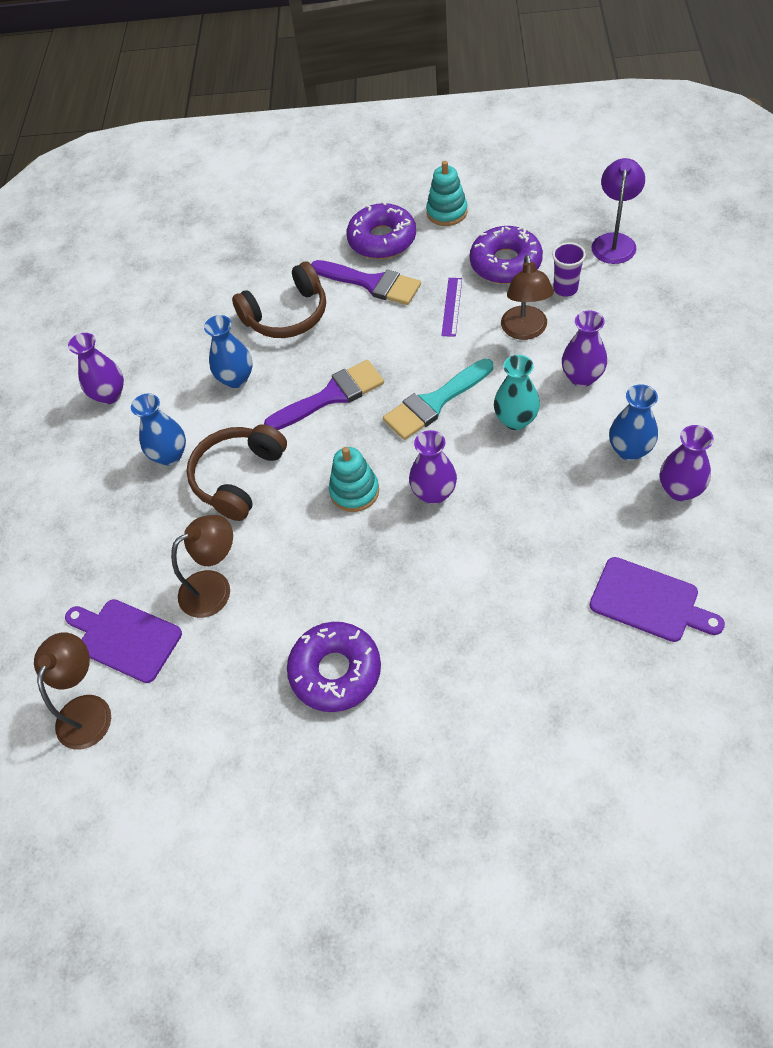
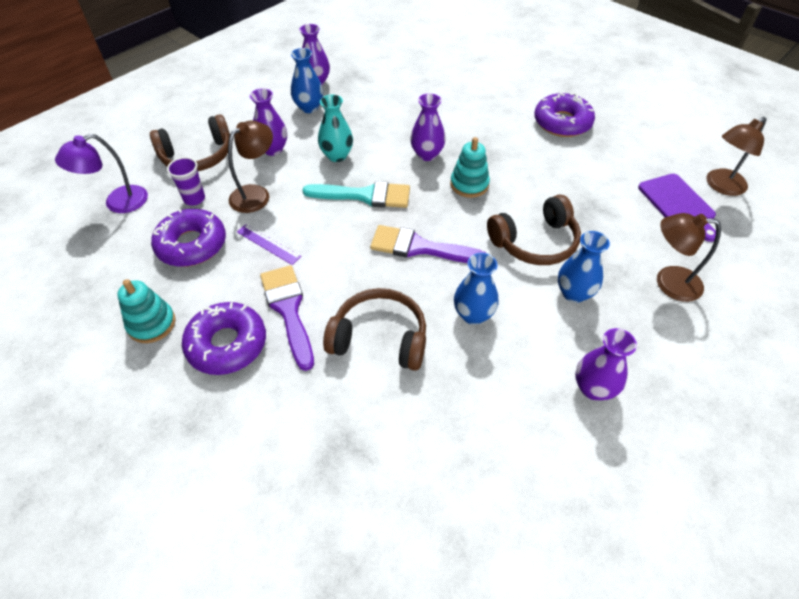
camera: 145 degrees left, 5 degrees down
brown lamp [171,515,233,618] -> brown lamp moved to [657,213,721,302]
purple ruler [441,278,462,337] -> purple ruler turned 75 degrees clockwise [237,224,301,265]
purple cutting board [590,557,725,642] -> none
none -> brown headphones [150,114,230,171]

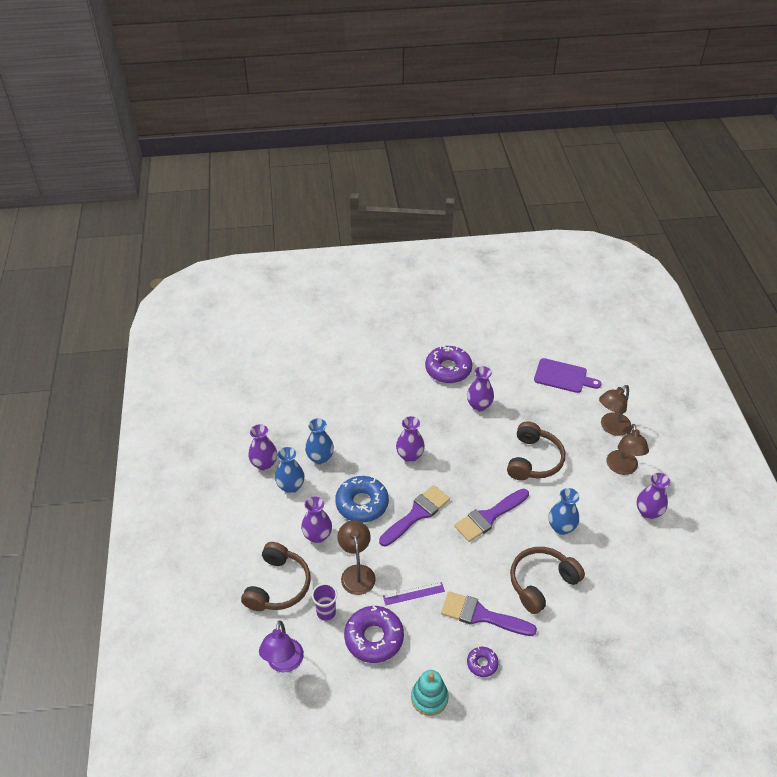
camera: 50 degrees left, 5 degrees down
purple donut [182,302,266,375] -> purple donut [467,647,499,677], size x0.52
turquoise brush [303,181,410,208] -> purple brush [379,485,450,547]
turquoise vase [318,94,353,162] -> blue donut [335,476,389,523]
turquoise stacking toy [450,137,490,198] -> none
blue vase [558,231,610,303] -> blue vase moved to [305,418,334,465]
brown lamp [706,117,766,196] -> brown lamp moved to [606,424,649,475]
none -> purple vase [467,366,494,412]

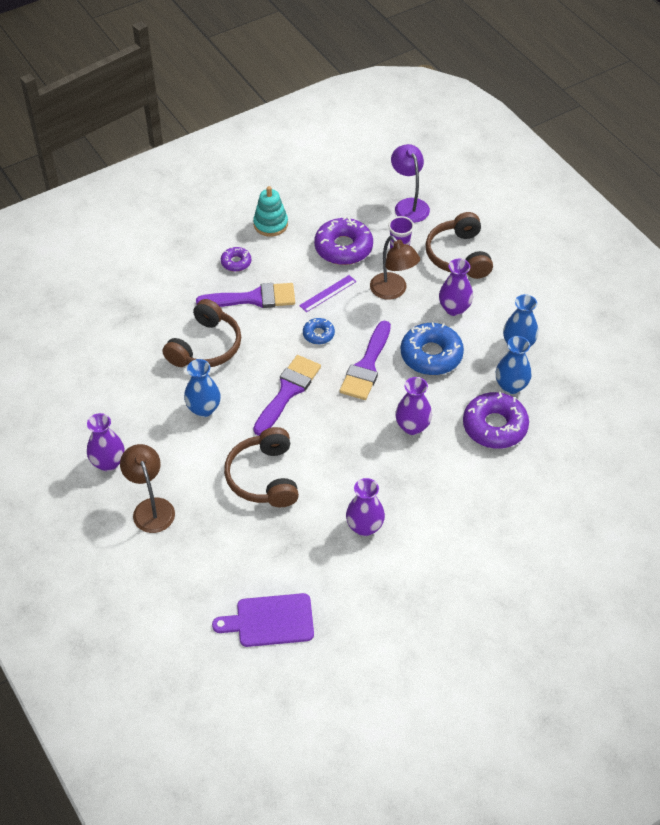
camera: 155 degrees right, 5 degrees up
purple vase [248,424,277,471] -> none
purple donut [425,345,472,383] -> purple donut moved to [463,392,529,449]
brown lamp [599,385,631,436] -> none
none -> blue donut [303,318,335,344]

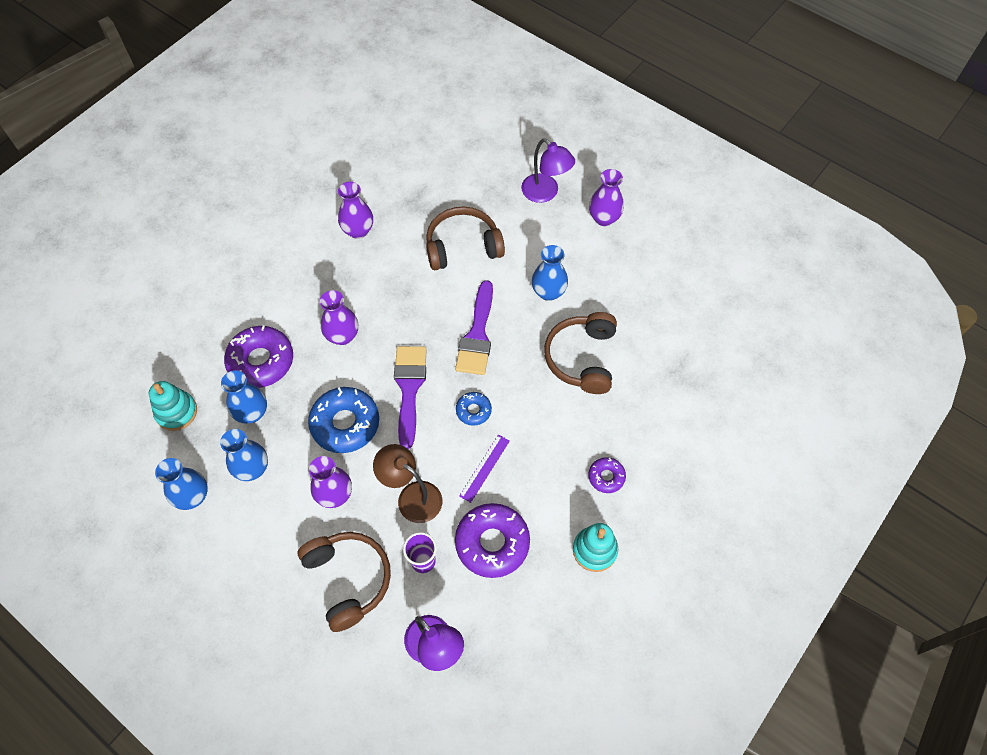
camera: 160 degrees right, 10 degrees up
brown lamp [120,444,175,533] -> purple lamp [521,138,575,203]
purple brush [196,283,295,308] -> none
purple cutting board [212,593,314,647] -> none
brown headphones [224,427,299,507] -> brown headphones turned 75 degrees counterclockwise [426,206,505,270]
none -> turquoise stacking toy [149,381,197,431]
none -> blue vase [155,458,208,510]

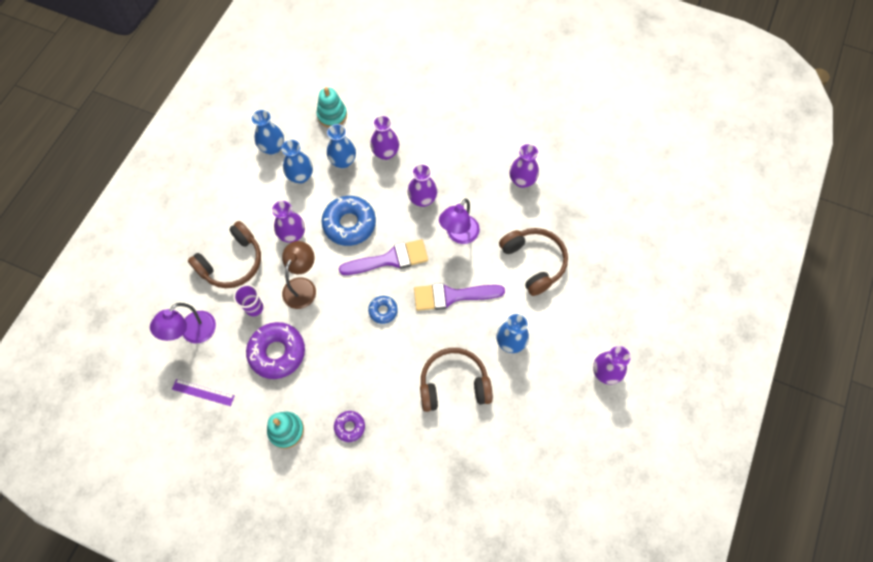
camera: 75 degrees right, 5 degrees up
purple donut [224,326,293,388] -> purple vase [370,115,399,160]
purple ruler [459,435,510,503] -> purple ruler moved to [172,379,235,406]
purple lamp [521,138,575,203] -> purple lamp moved to [439,199,480,244]

